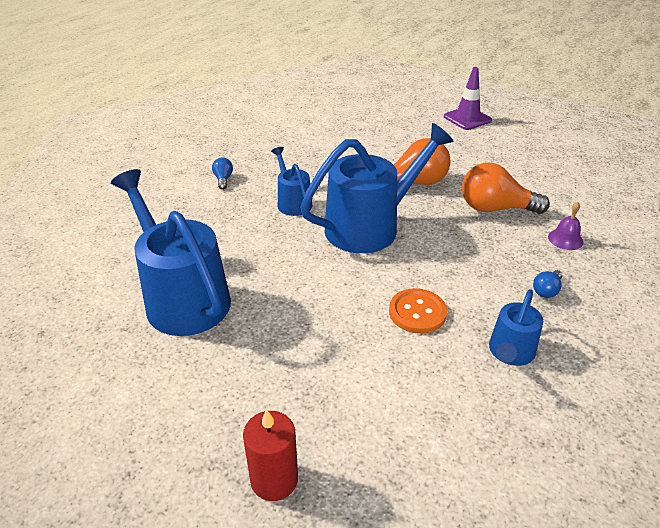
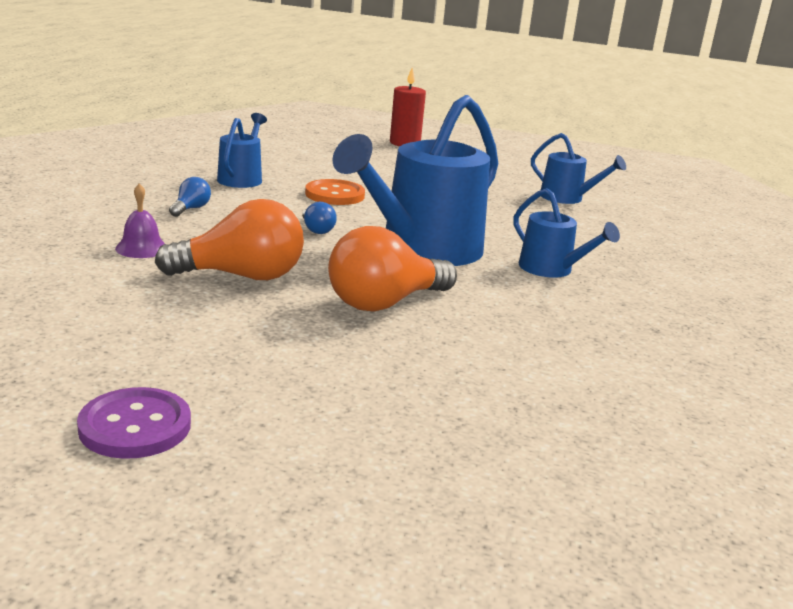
camera: 160 degrees right, 15 degrees down
blue watering can [111,169,231,336] -> blue watering can [531,133,626,204], size x0.51
blue light bulb [212,157,233,190] -> blue light bulb moved to [302,202,337,234]
purple traffic cone [444,67,492,130] -> none
none -> purple button [77,387,191,459]

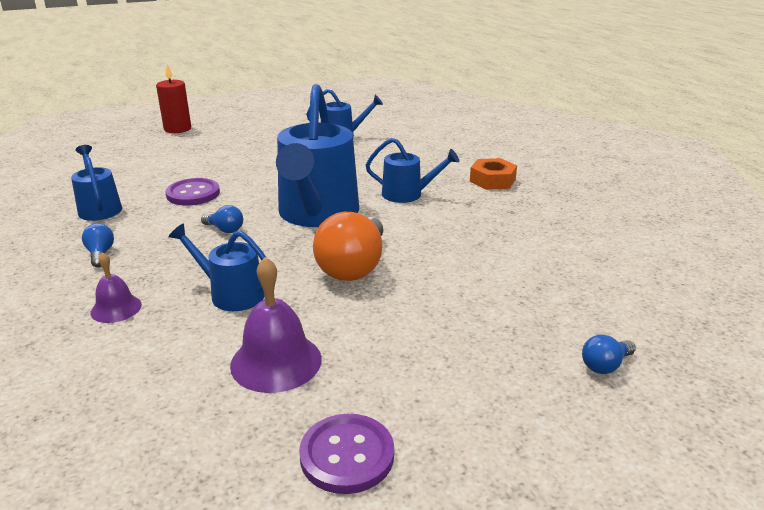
camera: 35 degrees left, 5 degrees up
orange light bulb [155,199,304,280] -> blue watering can [169,224,266,311]
orange button [305,179,365,205] -> purple button [165,178,220,205]
none -> purple bell [230,257,322,393]
none -> orange nut [470,158,517,190]
none -> blue light bulb [582,335,636,374]

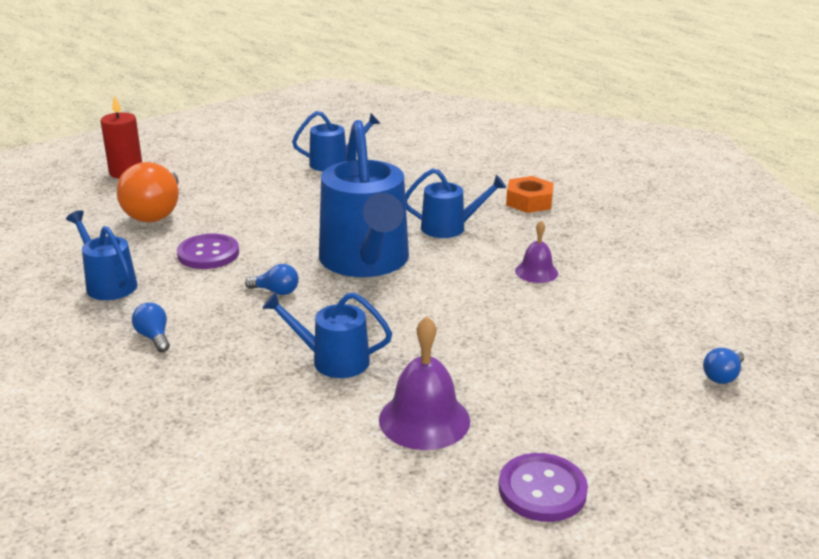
camera: 15 degrees left, 0 degrees up
purple bell [90,252,142,323] -> purple bell moved to [515,221,558,283]
orange light bulb [313,212,383,281] -> orange light bulb moved to [117,162,179,222]

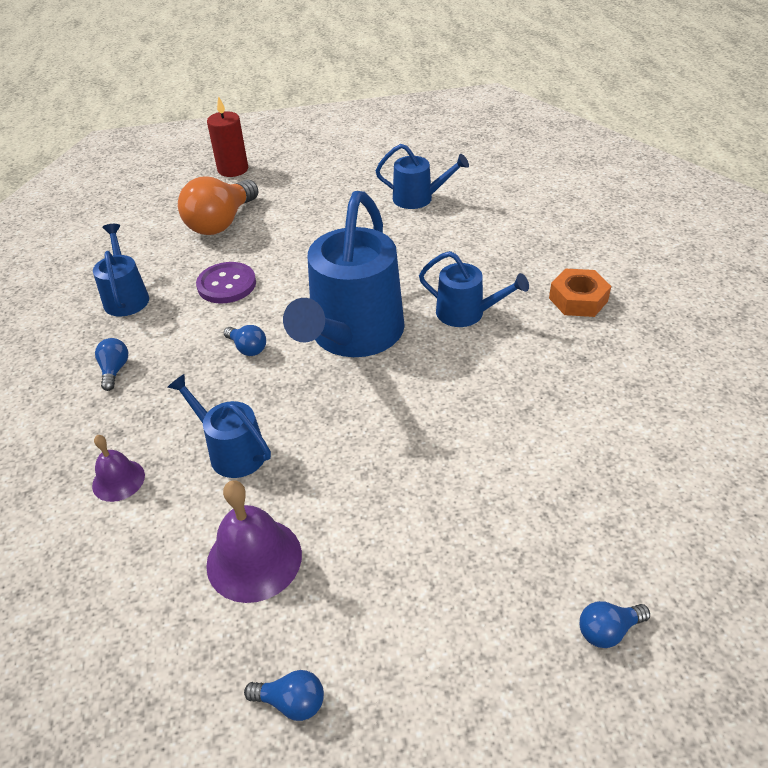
camera: 30 degrees right, 15 degrees up
purple button [499,453,588,522] -> blue light bulb [244,670,324,721]
purple bell [515,221,558,283] -> purple bell moved to [92,435,145,502]

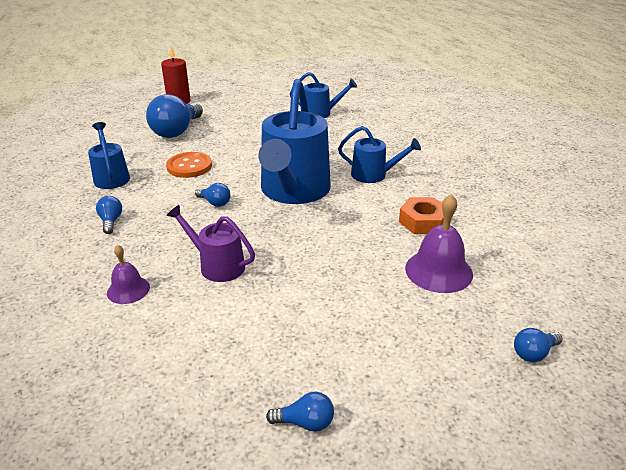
camera: 10 degrees left, 10 degrees down
blue watering can [167,374,271,478] -> purple watering can [166,205,255,282]
orange light bulb [178,177,258,235] -> blue light bulb [146,94,203,138]
purple button [196,262,256,303] -> orange button [166,152,212,178]
purple bell [206,480,302,603] -> purple bell moved to [405,194,473,293]
orange nut [549,269,611,317] -> orange nut moved to [399,197,444,234]

